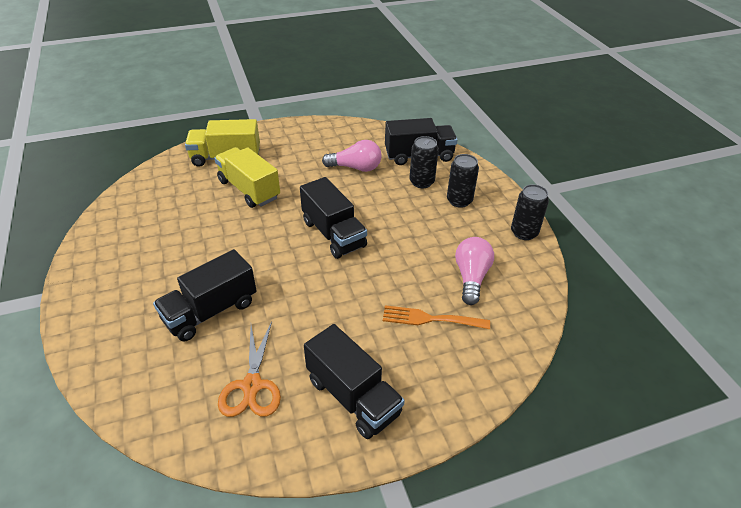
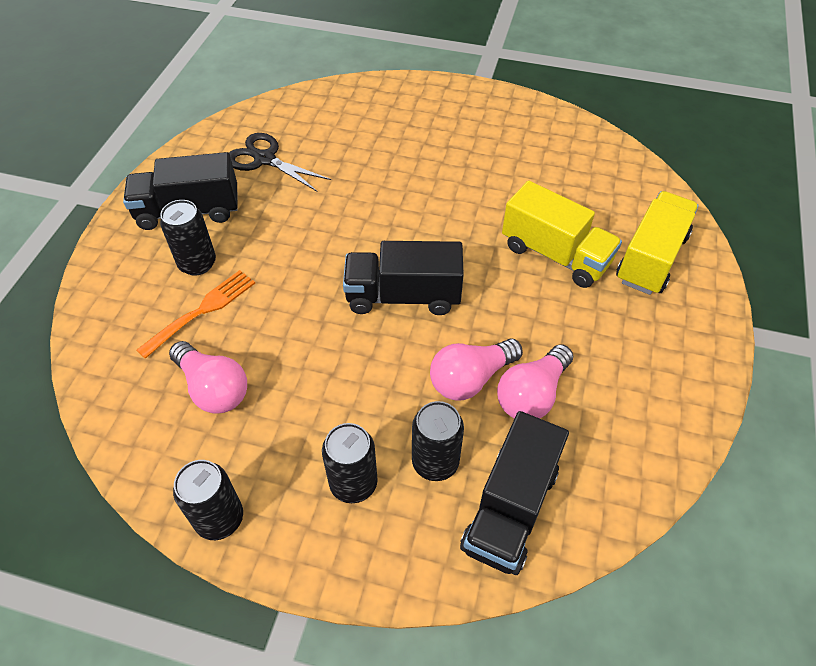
camera: 125 degrees right, 10 degrees up
black truck [153,249,257,342] -> none
yellow truck [214,147,280,208] -> yellow truck turned 45 degrees clockwise [502,181,622,288]
orange scissors [218,322,281,417] -> black scissors [229,133,331,192]
none -> black can [160,200,216,275]
none -> pink light bulb [430,338,523,401]

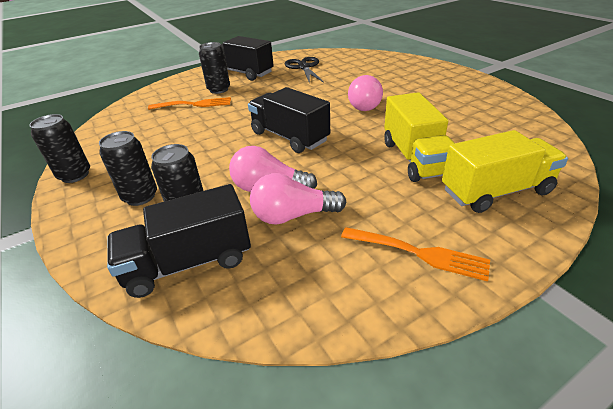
camera: 45 degrees right, 15 degrees down
pink light bulb [169,341,247,414] -> pink light bulb moved to [348,75,383,111]
none -> orange fork [341,227,490,282]

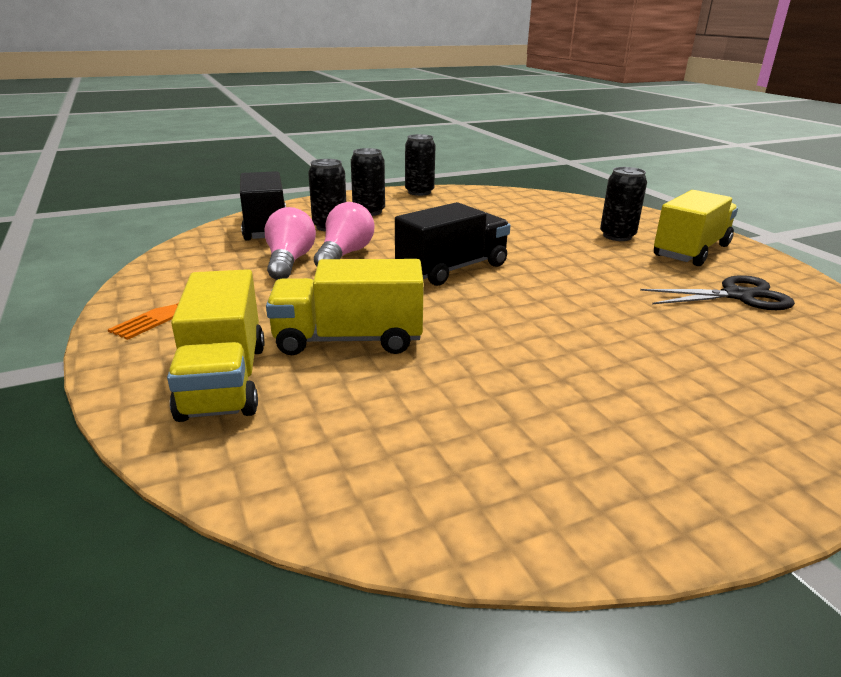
camera: 95 degrees right, 10 degrees down
orange fork [148,97,231,110] -> none
black truck [221,36,274,81] -> yellow truck [654,190,738,266]
pink light bulb [348,75,383,111] -> none

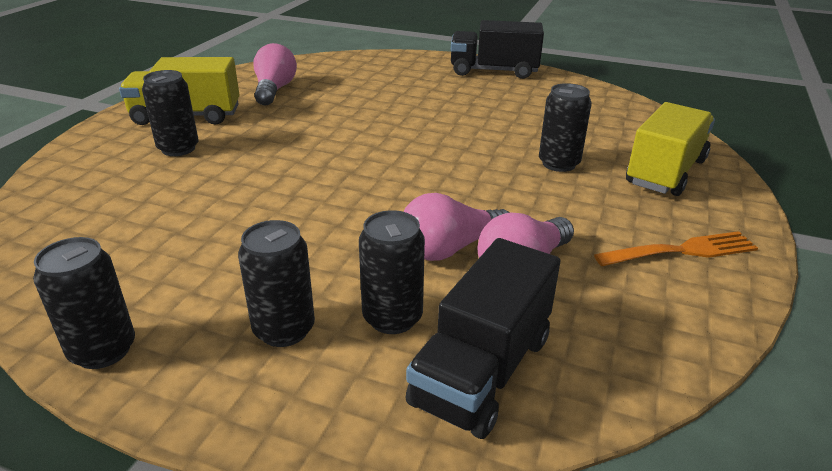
camera: 135 degrees left, 5 degrees up
yellow truck [266,259,424,355] -> black can [539,83,592,172]
black truck [395,202,511,286] -> black truck moved to [451,20,544,79]
black scissors [640,275,795,310] -> pink light bulb [253,43,297,105]

